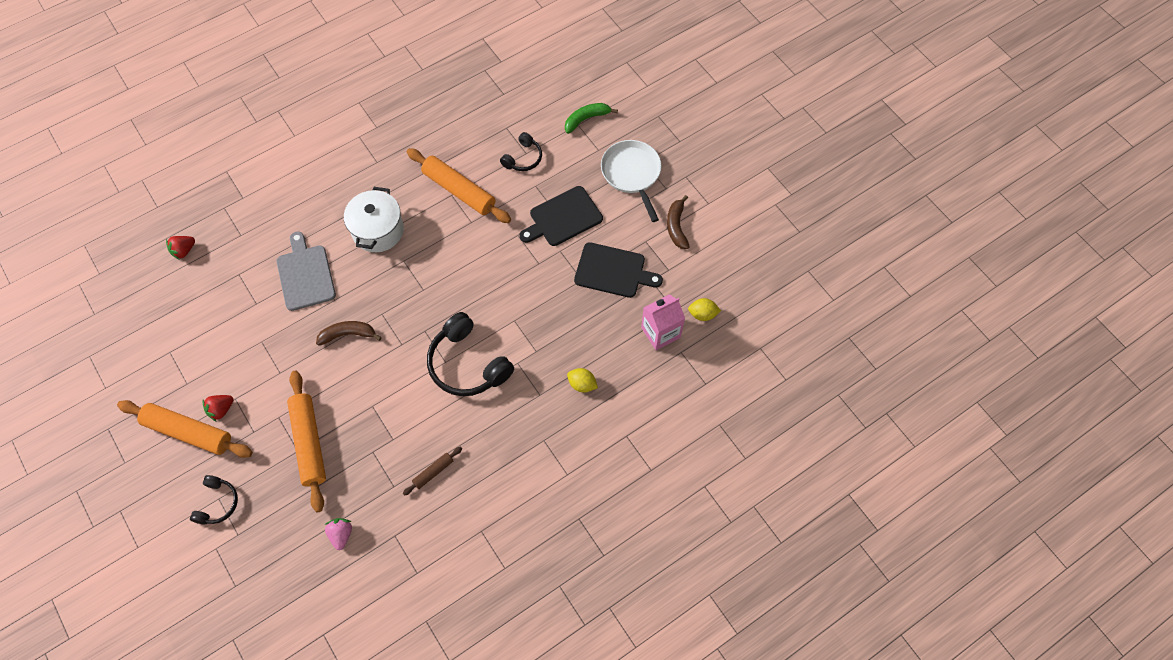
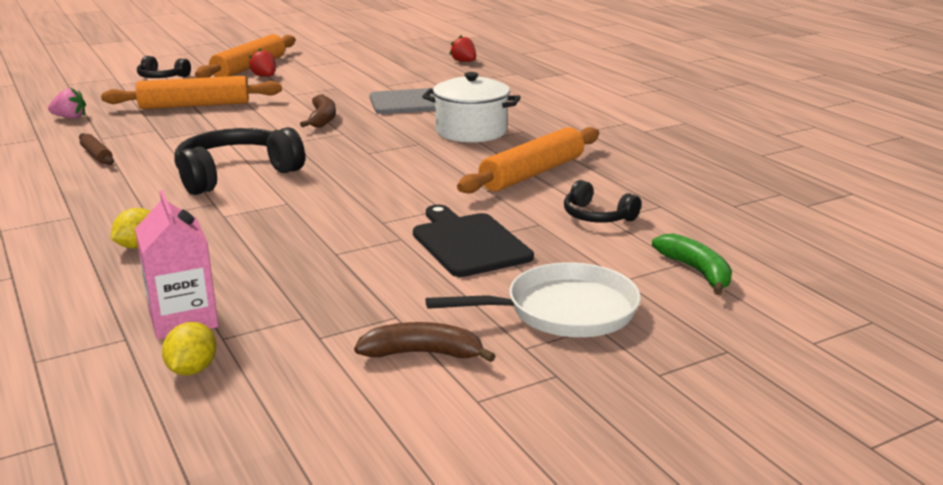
camera: 95 degrees right, 40 degrees down
black cutting board [574,242,663,298] -> none

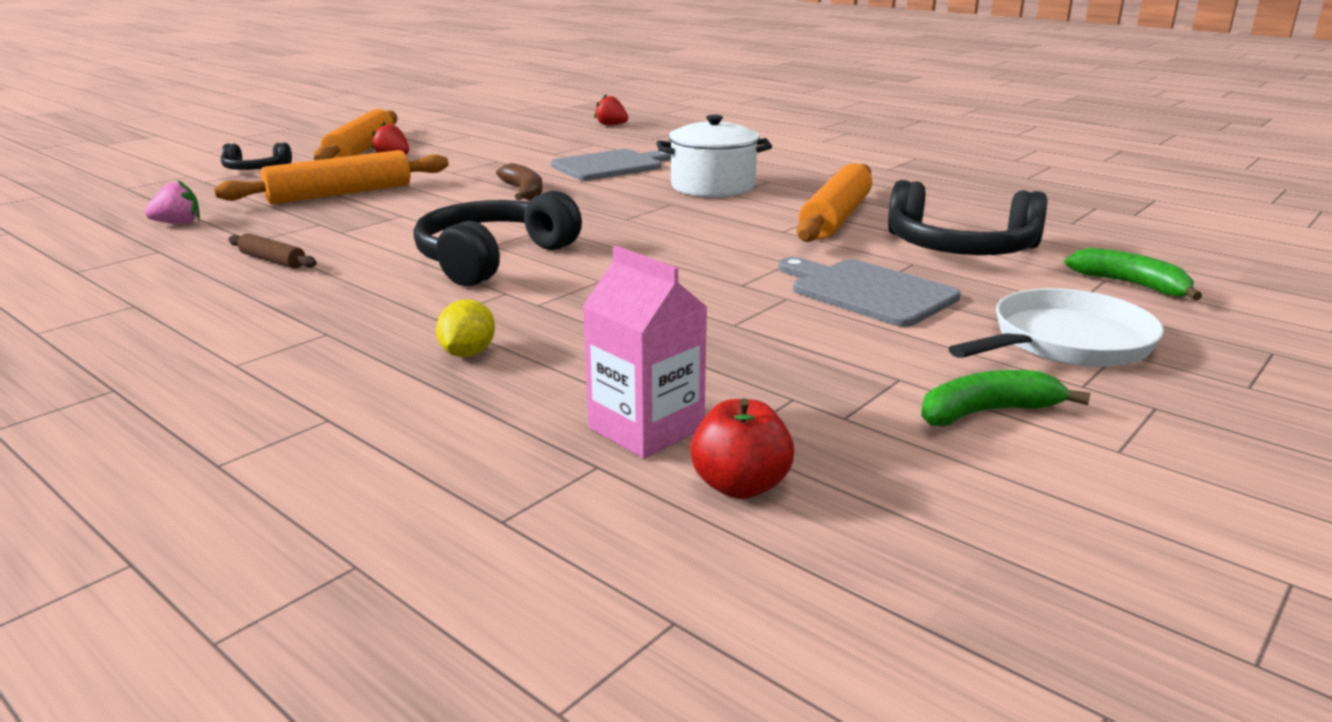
camera: 20 degrees left, 0 degrees up
yellow lemon [162,322,217,376] -> red apple [690,398,794,499]
brown banana [354,322,495,362] -> green banana [921,370,1090,426]
black cutting board [413,205,534,277] -> grey cutting board [778,257,961,327]
black headphones [564,180,641,223] -> black headphones [888,180,1047,255], size x1.84

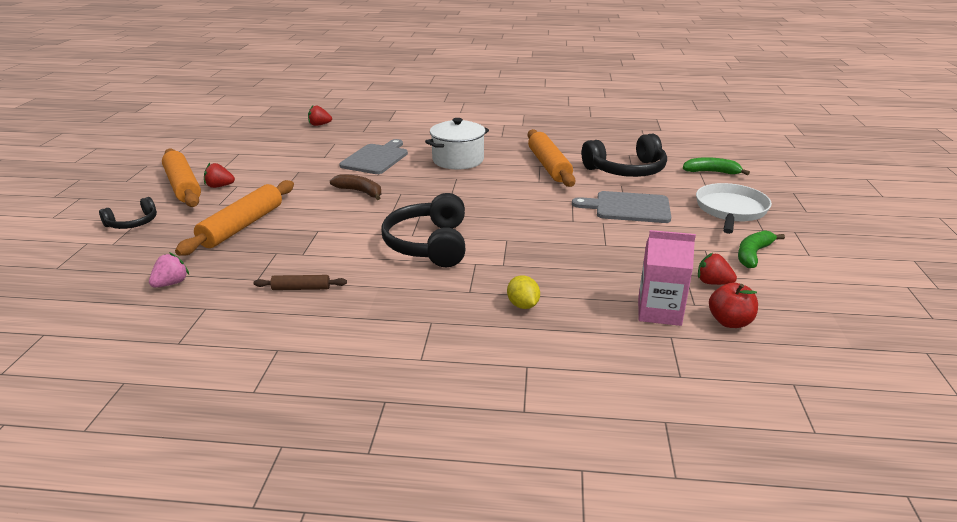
camera: 35 degrees left, 5 degrees up
none -> red strawberry [698,253,737,285]

